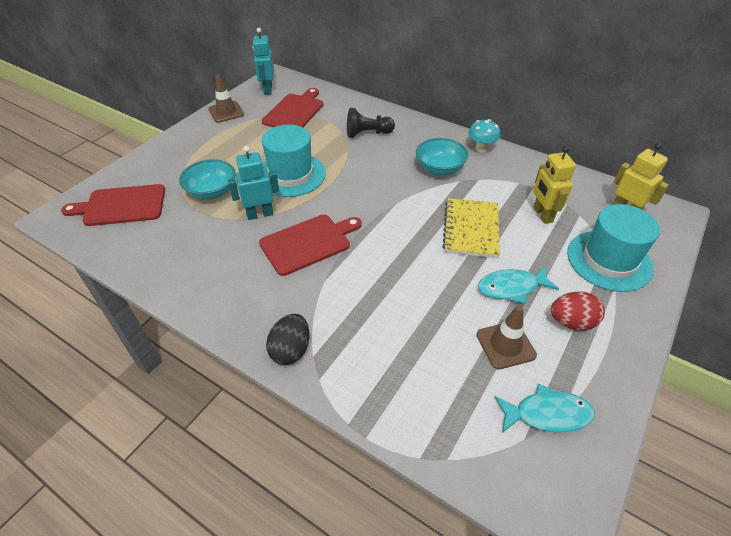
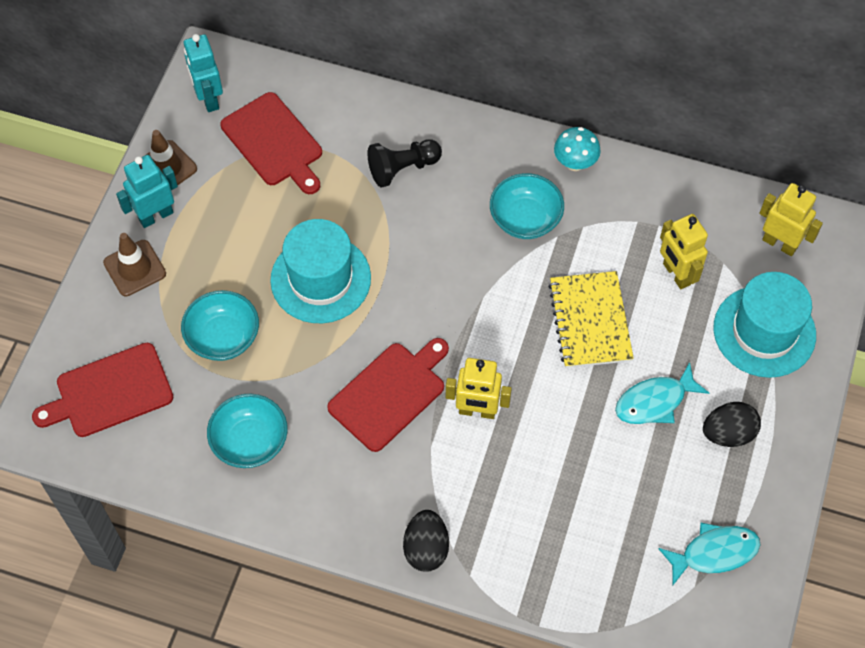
camera: 15 degrees left, 15 degrees up
turquoise robot [228,146,279,220] -> turquoise robot moved to [116,155,178,228]
red cutting board [262,88,323,127] -> red cutting board turned 135 degrees clockwise [220,92,322,194]
brown traffic cone [477,305,537,369] -> brown traffic cone moved to [103,233,166,296]
red egg [551,291,605,330] -> black egg [703,402,761,447]
none -> turquoise bowl [207,393,288,468]
none -> yellow robot [446,358,512,419]

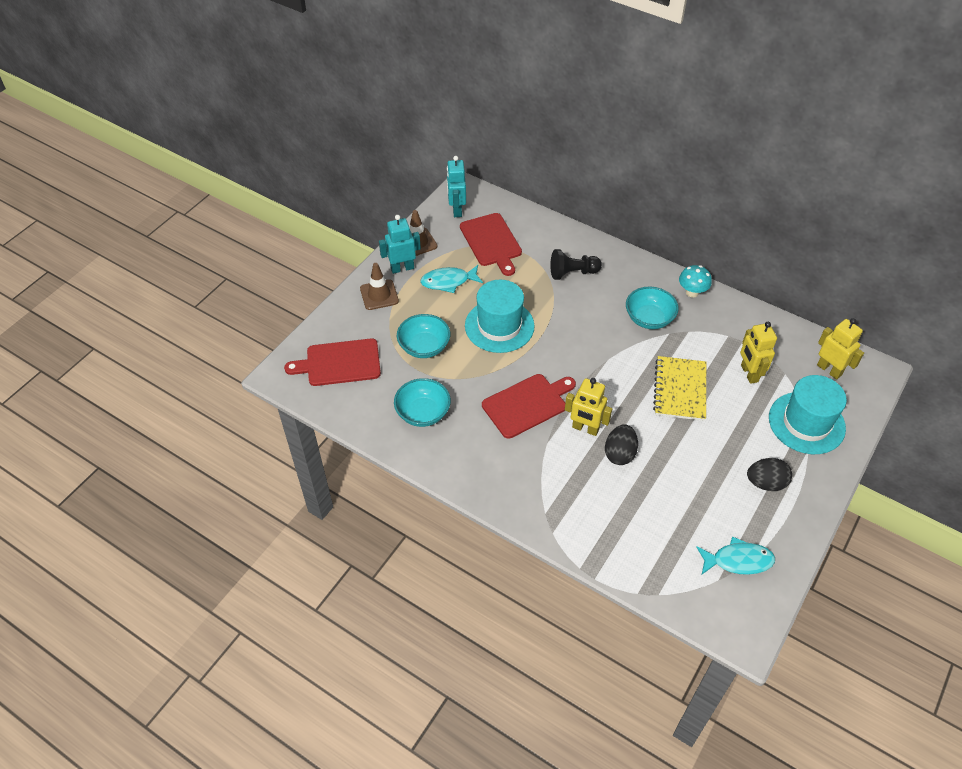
camera: 15 degrees right, 10 degrees down
black egg [403,510,449,572] -> black egg moved to [605,424,638,465]
turquoise fish [615,362,709,424] -> turquoise fish moved to [420,265,483,293]

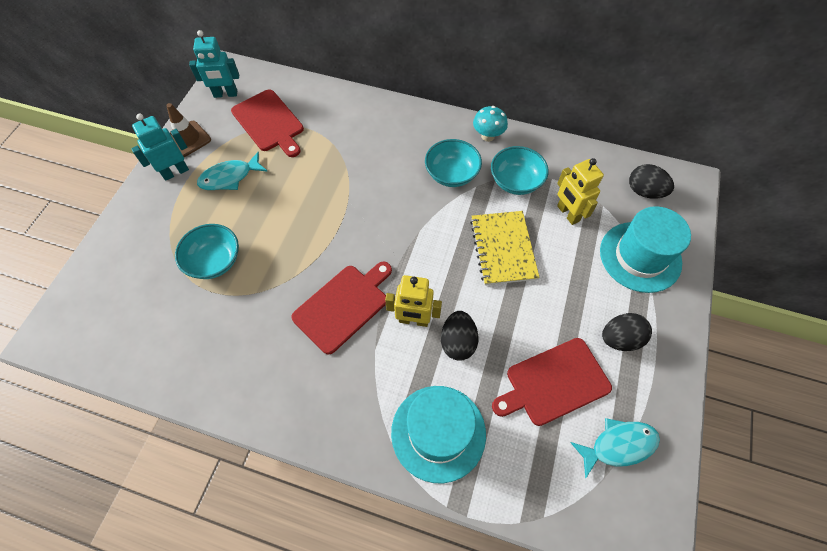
camera: 15 degrees left, 10 degrees up
red cutting board [284,339,381,386] -> red cutting board moved to [492,338,612,426]
brown traffic cone [360,263,399,310] -> none
turquoise bowl [394,378,451,427] -> turquoise bowl moved to [491,146,549,195]
turquoise robot [447,156,466,217] -> turquoise robot turned 75 degrees counterclockwise [189,30,239,98]
turquoise hat [465,280,535,353] -> turquoise hat moved to [391,386,486,483]
black pawn [550,249,602,280] -> none
yellow robot [817,318,864,380] -> black egg [629,164,674,199]

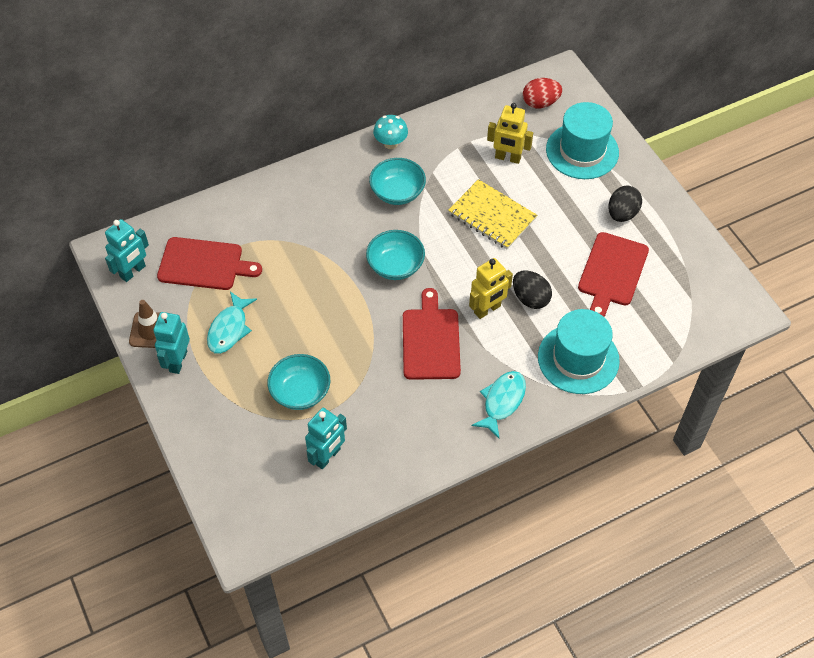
camera: 45 degrees left, 5 degrees down
turquoise bowl [491,146,549,195] -> turquoise bowl moved to [366,230,425,280]
turquoise fish [570,418,660,478] -> turquoise fish moved to [471,371,526,438]
black egg [629,164,674,199] -> red egg [523,78,562,108]
none -> turquoise robot [305,408,347,469]

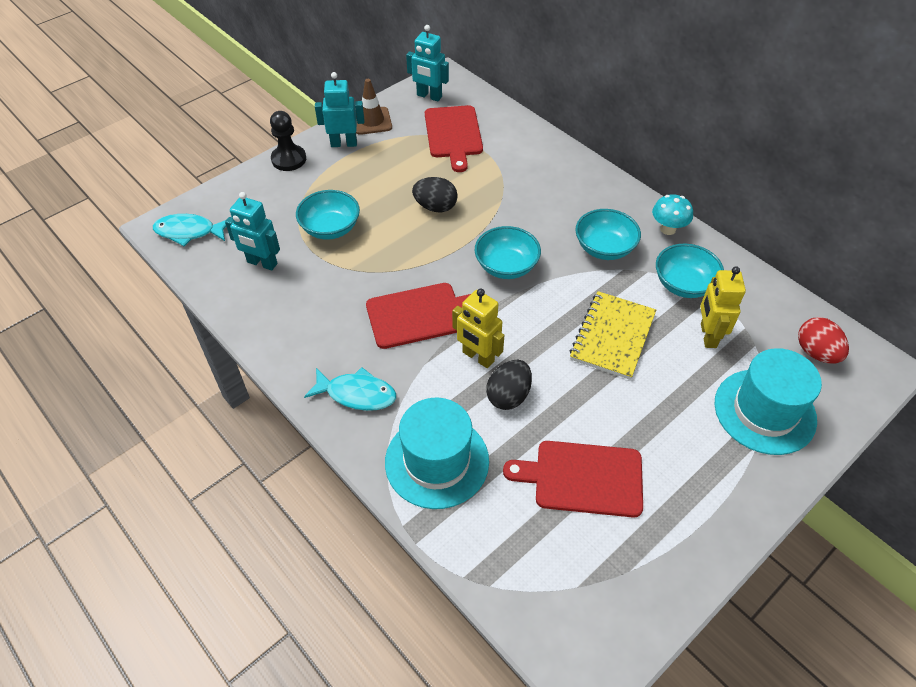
camera: 75 degrees right, 5 degrees down
turquoise fish [207,291,257,354] -> turquoise fish moved to [153,214,226,246]
black egg [608,185,642,222] -> black egg moved to [412,177,458,212]
none -> black pawn [270,111,306,171]
none -> turquoise bowl [656,243,724,298]

